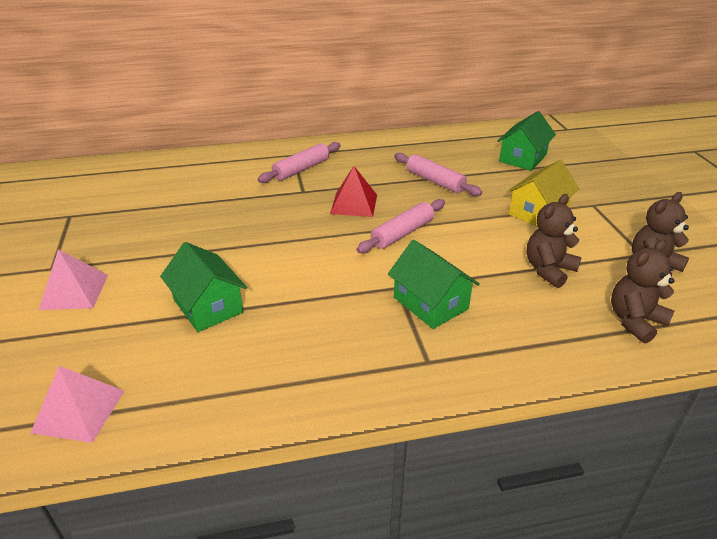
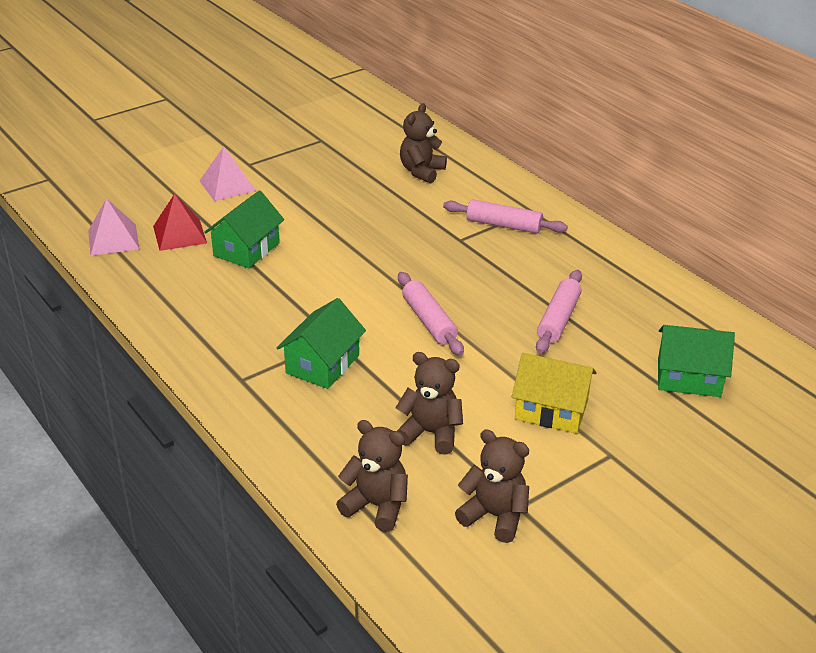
camera: 65 degrees right, 0 degrees up
red pyramid [330,166,377,217] -> red pyramid moved to [153,193,207,251]
pink rolling pin [356,199,445,253] -> pink rolling pin turned 45 degrees clockwise [398,272,464,356]
none -> brown teddy bear [400,103,447,184]

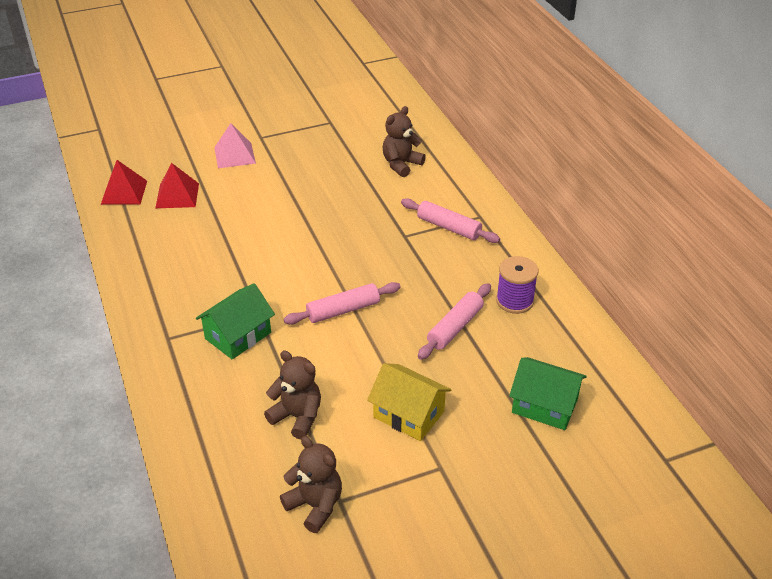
camera: 15 degrees right, 5 degrees up
pink pyramid [88,198,139,256] -> red pyramid [101,160,147,205]
green house [204,190,284,268] -> none
brown teddy bear [336,420,408,532] -> none
pink rolling pin [398,272,464,356] -> pink rolling pin turned 75 degrees clockwise [284,282,401,325]
none -> purple spool [496,256,538,314]

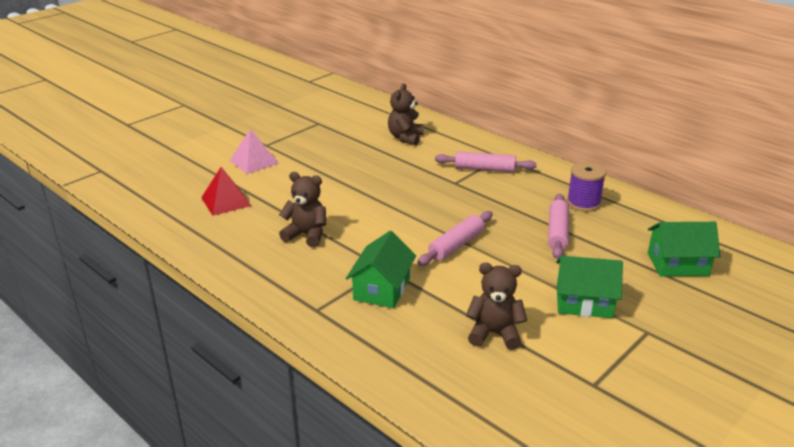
camera: 25 degrees left, 10 degrees down
red pyramid [101,160,147,205] -> none
brown teddy bear [280,436,342,533] -> brown teddy bear moved to [279,172,326,247]
yellow house [367,363,451,441] -> green house [556,256,623,318]

